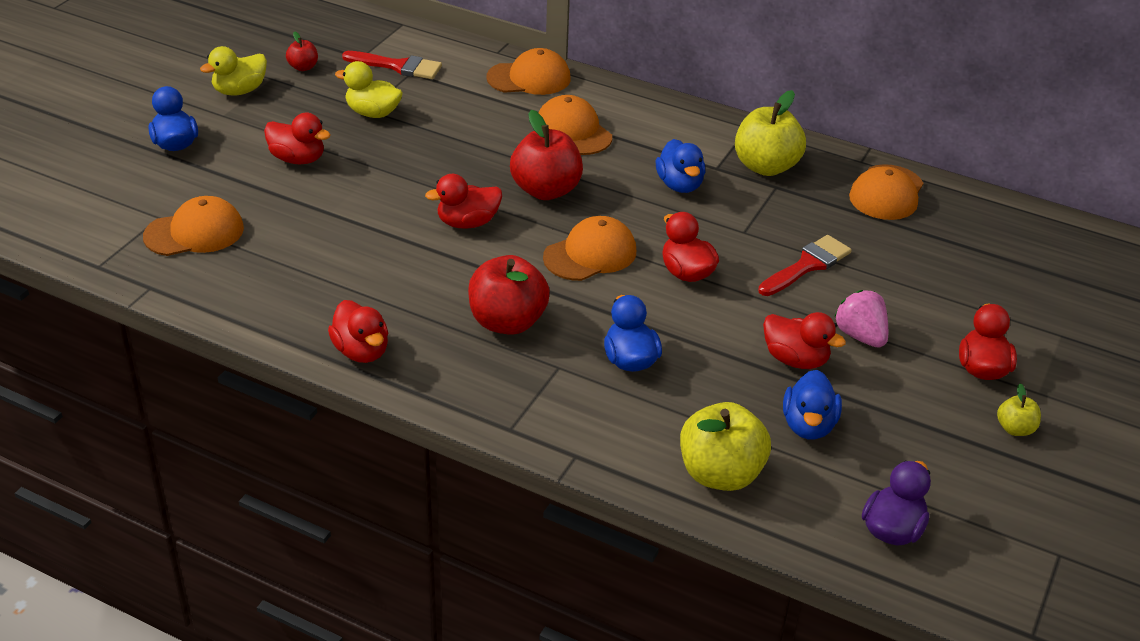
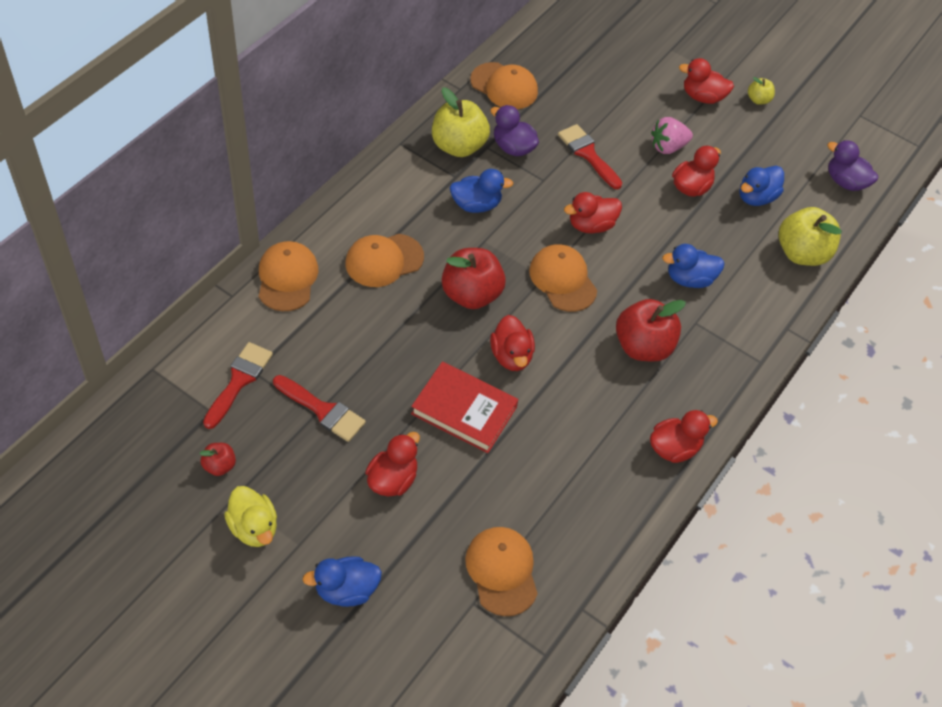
camera: 85 degrees left, 15 degrees up
yellow duck [335,61,403,118] -> red brush [273,375,366,442]
blue duck [783,370,842,440] -> blue duck turned 120 degrees clockwise [739,166,784,206]
none -> red book [411,362,519,453]
none -> purple duck [490,105,539,156]

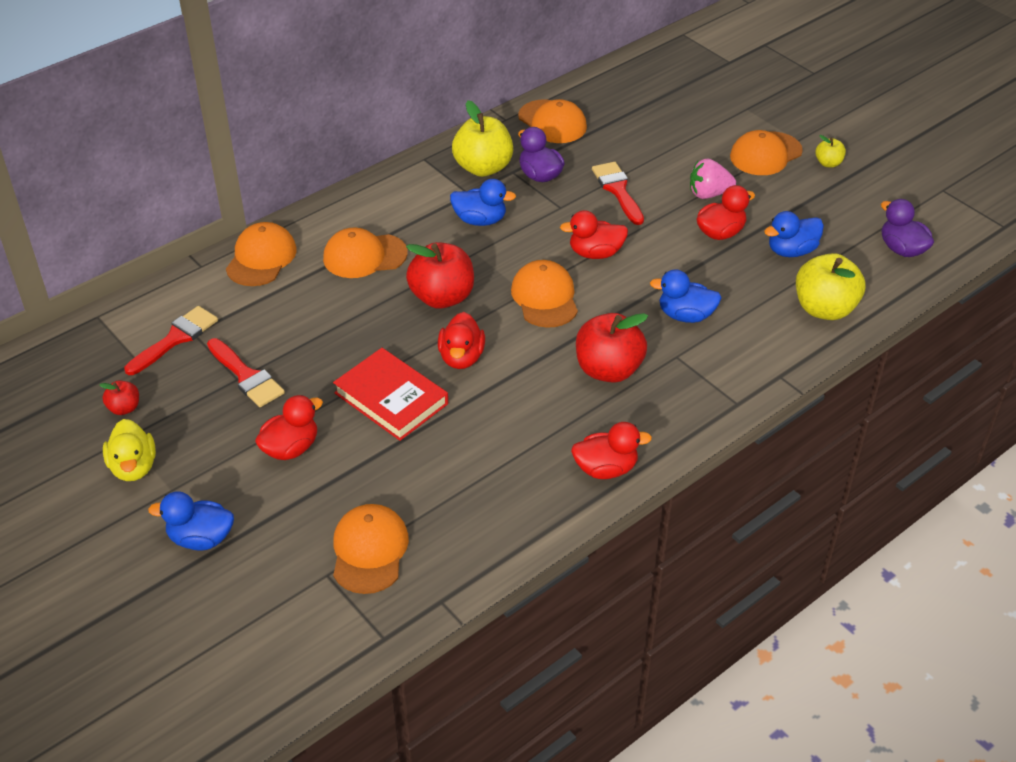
camera: 20 degrees right, 10 degrees down
red duck [679,58,734,104] -> orange cap [730,130,803,175]

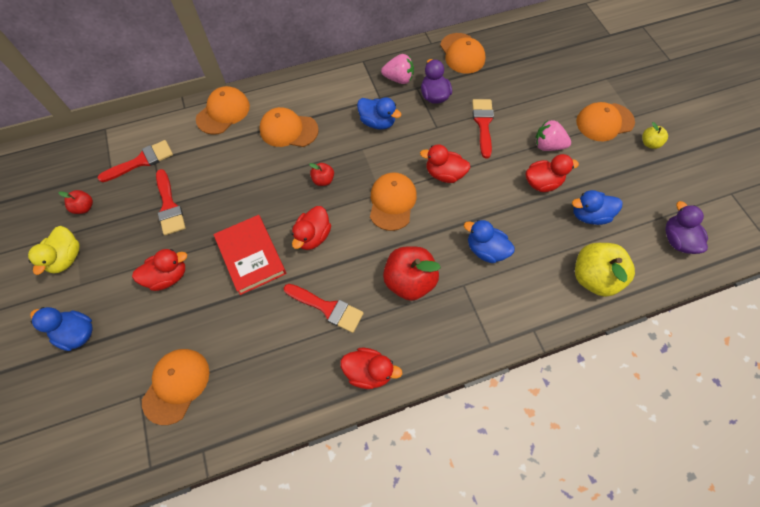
camera: 20 degrees right, 20 degrees up
red apple [406,242,474,309] -> red apple [309,163,334,186], size x0.49
yellow apple [452,100,513,177] -> pink strawberry [381,54,414,84]
none -> red brush [284,284,364,333]

